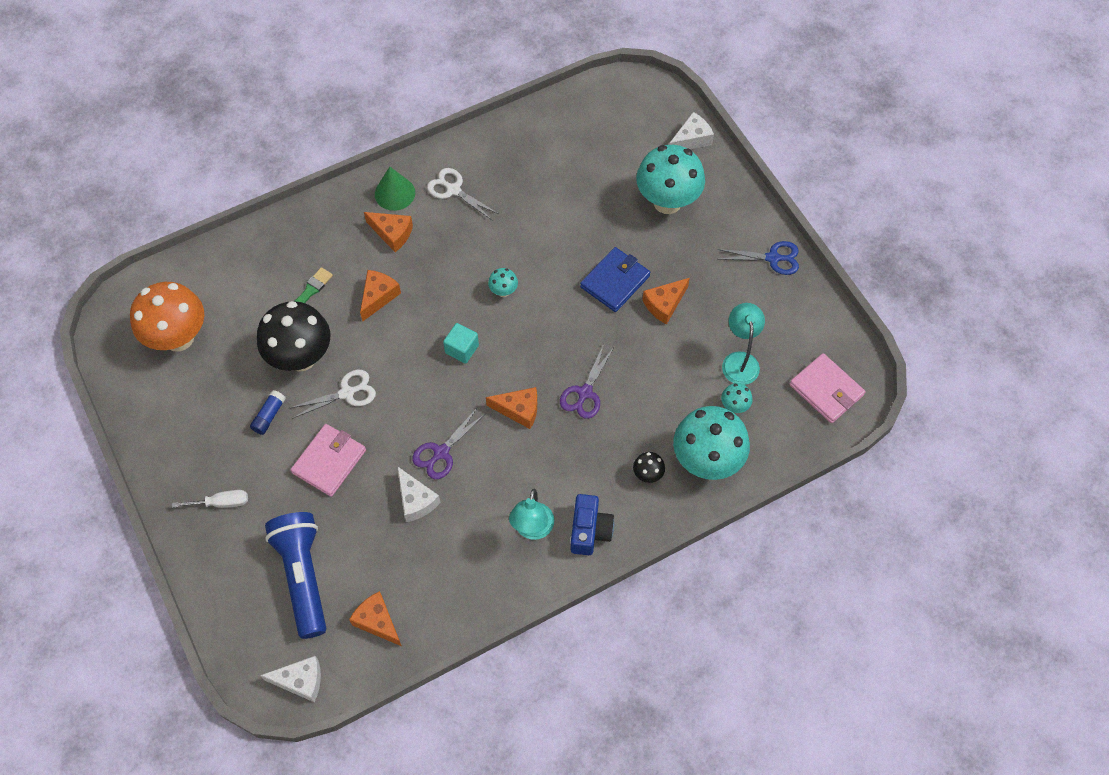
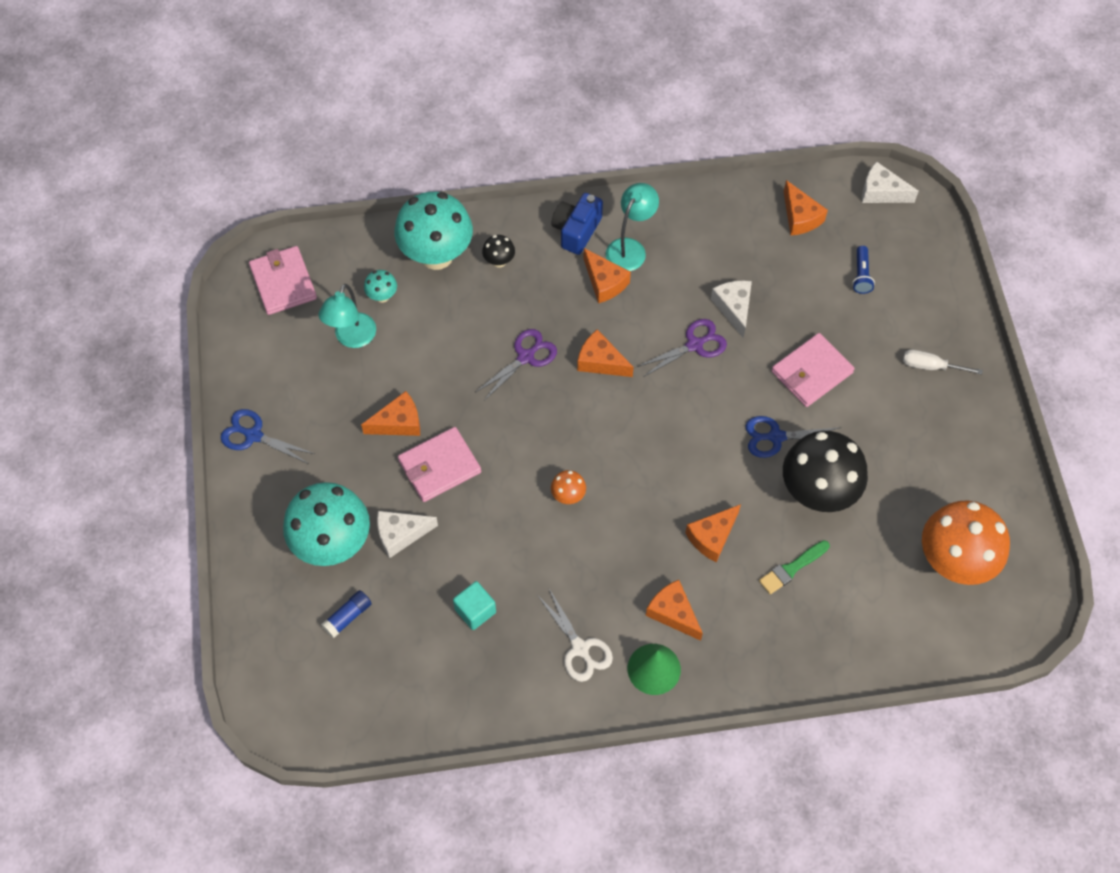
camera: 160 degrees left, 0 degrees up
blue glue stick [250,390,286,435] -> blue glue stick moved to [321,590,372,638]
blue flashlight [265,512,326,639] -> blue flashlight [852,246,875,294], size x0.42
white scissors [290,370,376,419] -> blue scissors [746,416,842,458]
turquoise cube [443,323,479,364] -> turquoise cube moved to [453,581,496,630]
turquoise mushroom [488,268,518,297] -> orange mushroom [551,470,586,504]
blue wallet [580,247,650,312] -> pink wallet [398,427,481,502]
white cheese [669,112,714,149] -> white cheese moved to [377,511,438,558]
none -> orange cheese [583,248,631,303]

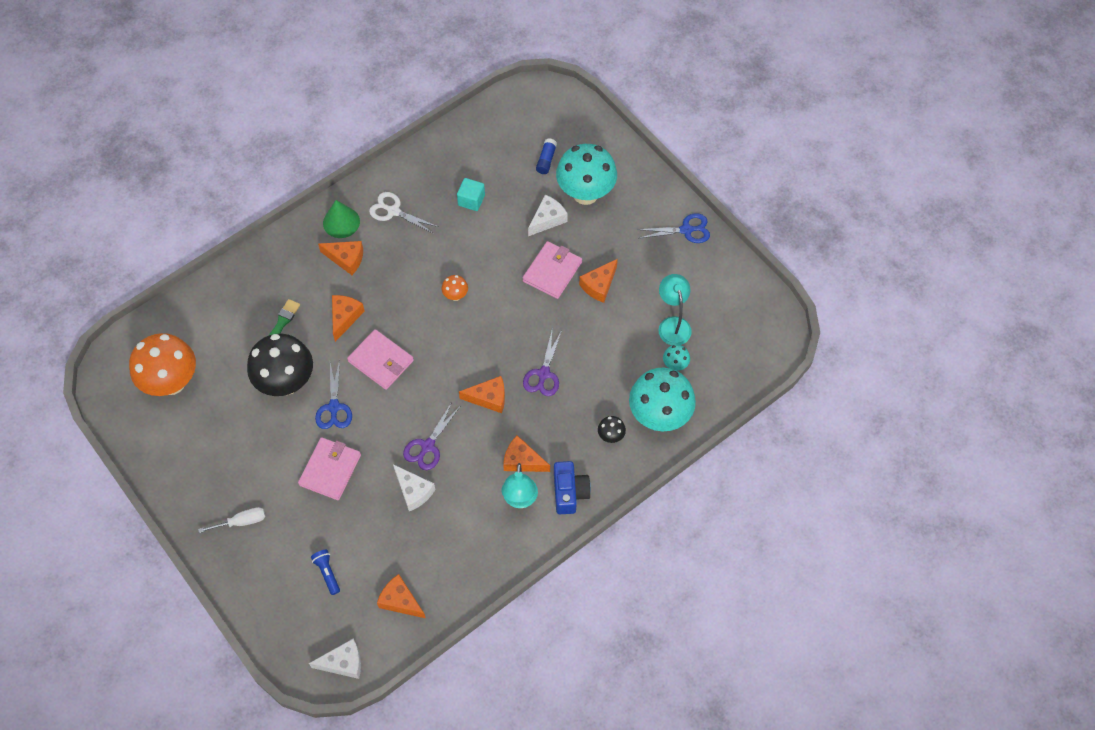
camera: 150 degrees right, 0 degrees up
pink wallet [249,246,317,315] -> pink wallet moved to [347,329,414,390]
blue scissors [746,416,842,458] -> blue scissors turned 120 degrees clockwise [315,360,352,429]

